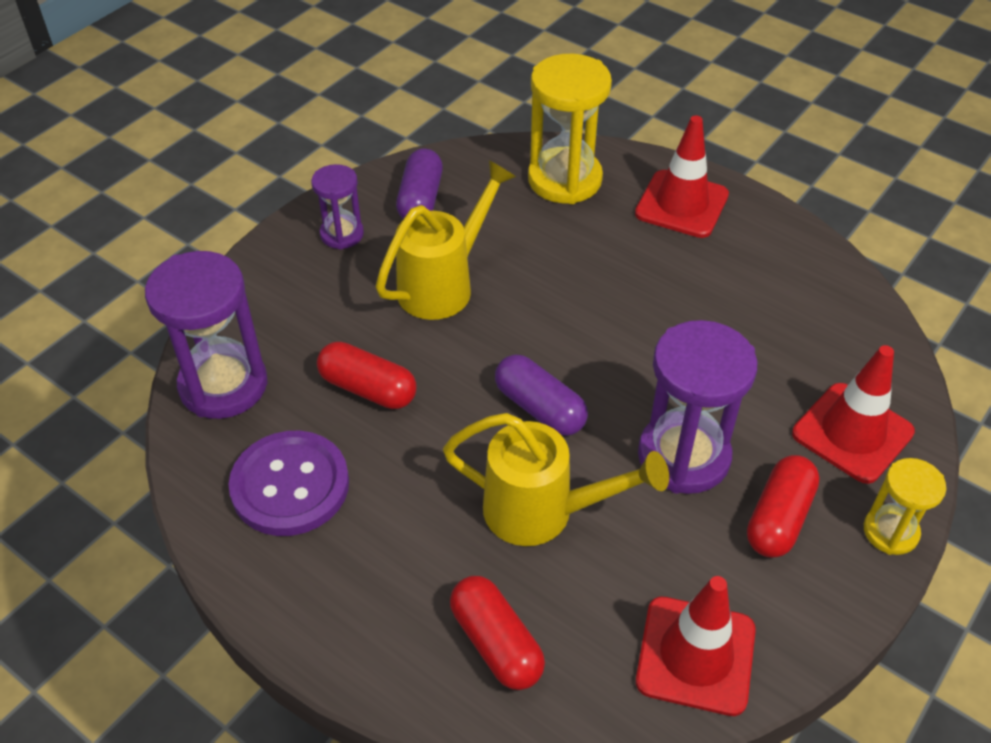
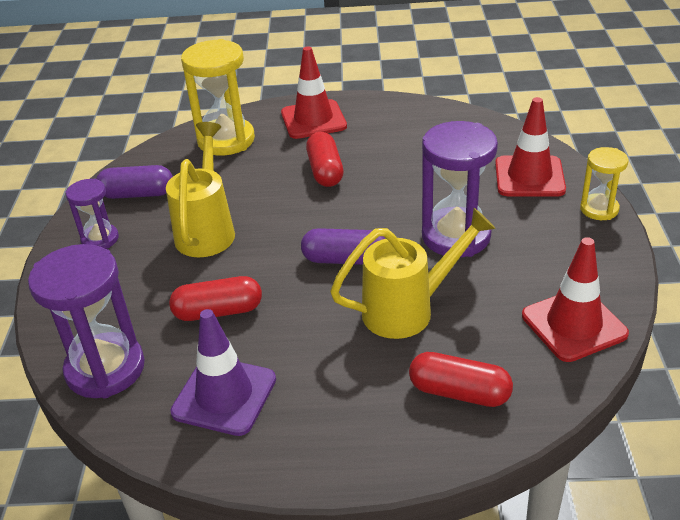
camera: 35 degrees left, 10 degrees down
purple button [228,431,349,536] -> purple traffic cone [170,309,276,436]
purple capsule [396,148,443,219] -> purple capsule turned 60 degrees counterclockwise [96,165,173,199]
red capsule [747,455,820,558] -> red capsule moved to [306,132,344,187]

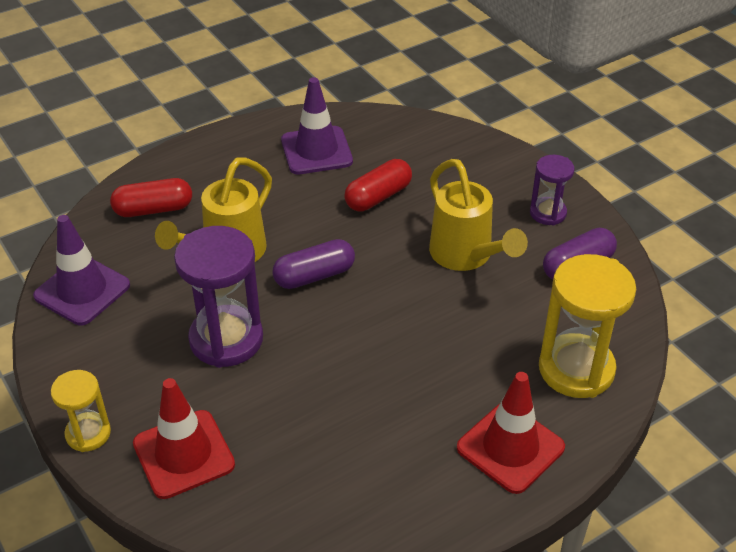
camera: 145 degrees right, 5 degrees up
purple hourglass [28,244,145,398] -> none
red capsule [306,132,344,187] -> none
red traffic cone [522,237,629,362] -> purple traffic cone [33,215,130,325]

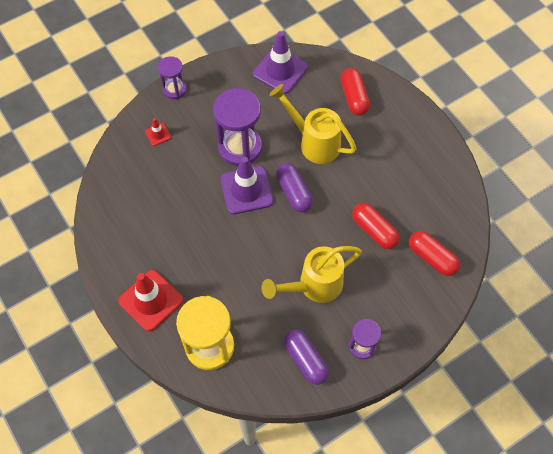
camera: 90 degrees right, 20 degrees up
yellow hourglass [51,370,111,452] -> purple hourglass [158,56,186,99]
red traffic cone [133,378,235,499] -> red traffic cone [145,118,171,146], size x0.47
purple traffic cone [281,77,353,174] -> purple traffic cone moved to [220,156,273,214]
none -> red capsule [409,231,460,276]

